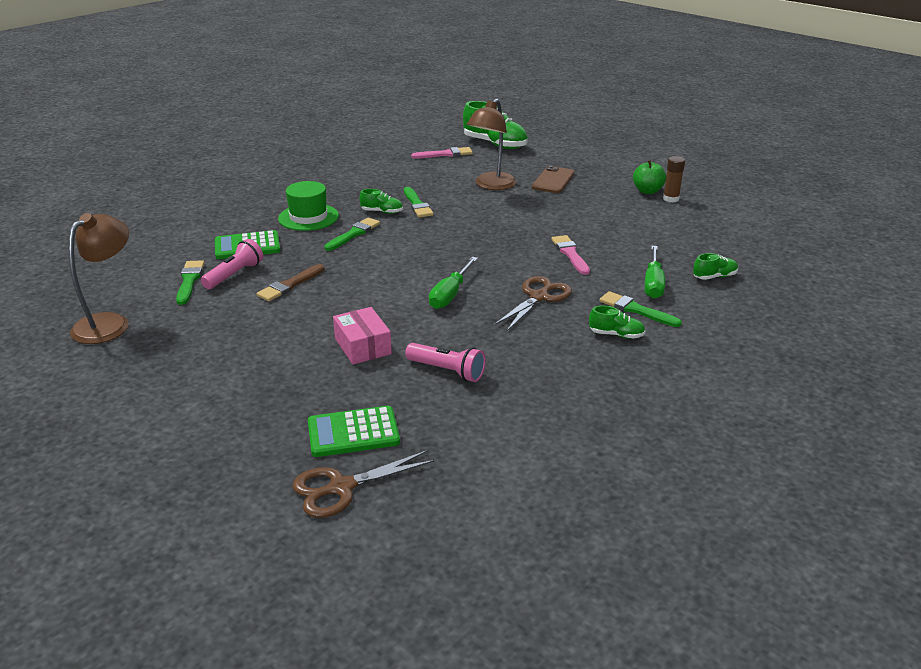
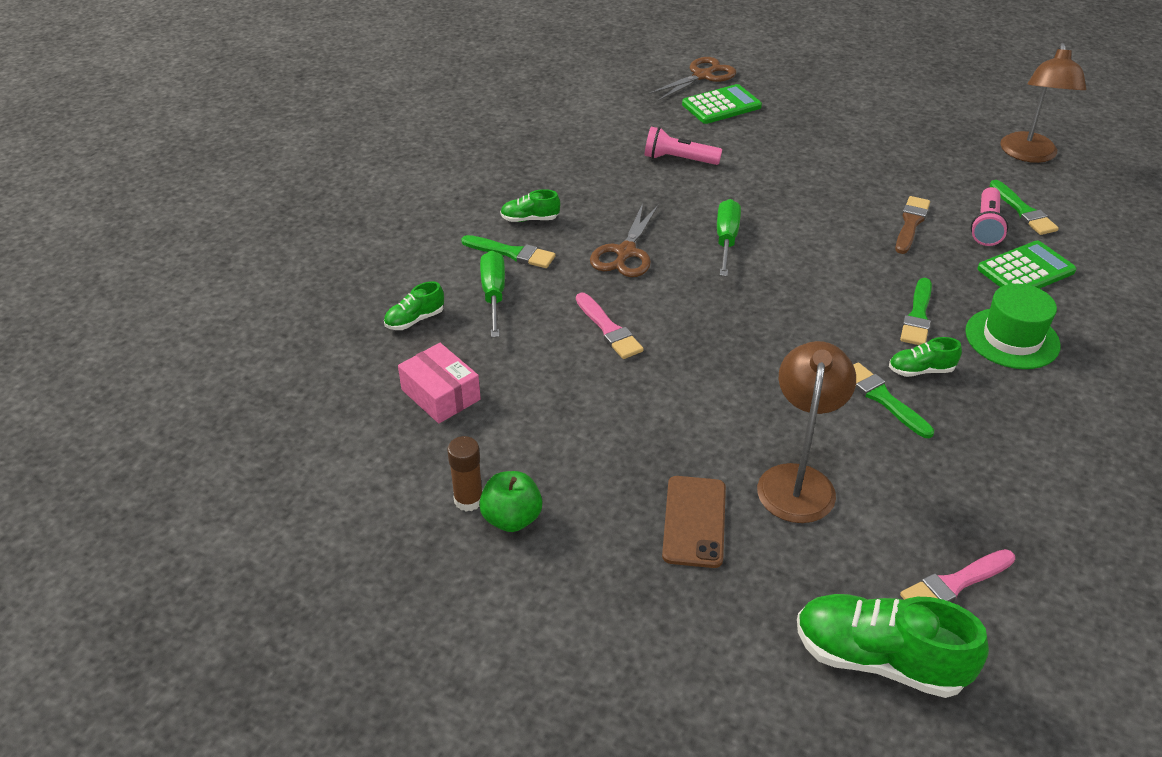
camera: 165 degrees right, 10 degrees up
pink box [333,307,392,365] -> pink box moved to [398,343,481,423]

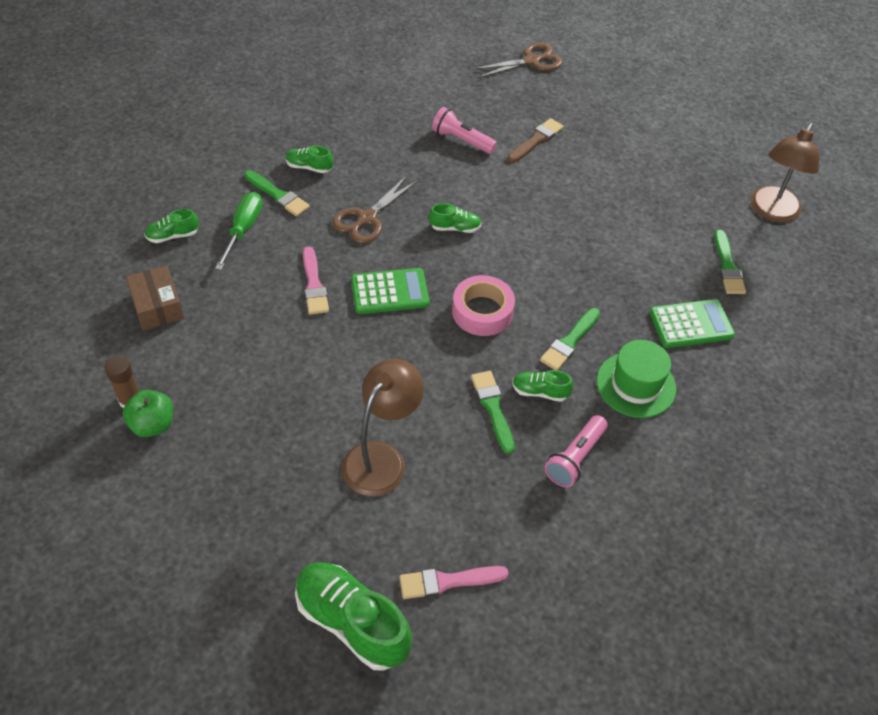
camera: 15 degrees right, 10 degrees up
pink box [398,343,481,423] -> brown box [126,265,184,331]
brown phone [662,476,726,568] -> none
green calculator [682,84,762,124] -> green calculator moved to [351,268,430,314]
green screwdriver [717,199,741,276] -> green shoe [429,203,482,233]
brown brush [895,196,930,254] -> brown brush moved to [508,118,563,163]
pink flashlight [971,187,1008,246] -> pink flashlight moved to [544,415,608,487]
none -> pink tape [452,275,515,336]

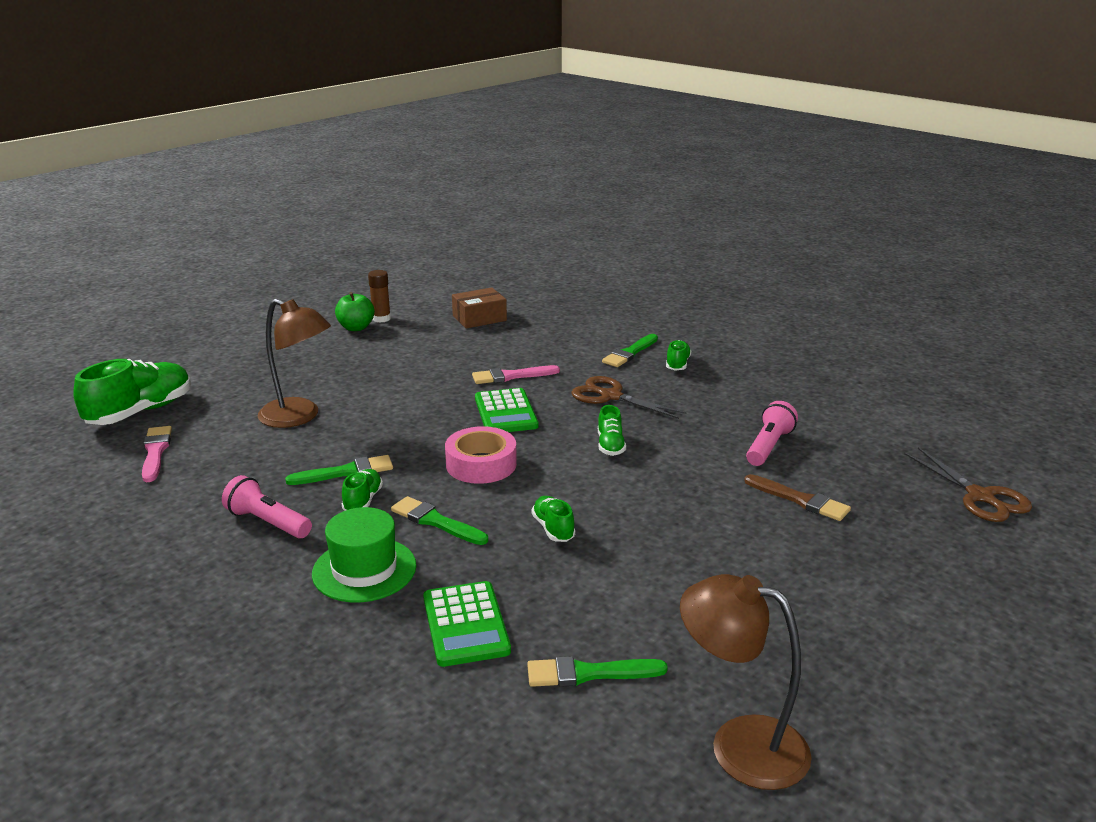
camera: 90 degrees right, 25 degrees down
green shoe [144,209,199,243] -> green shoe moved to [532,496,575,542]
green screwdriver [215,192,262,270] -> none

